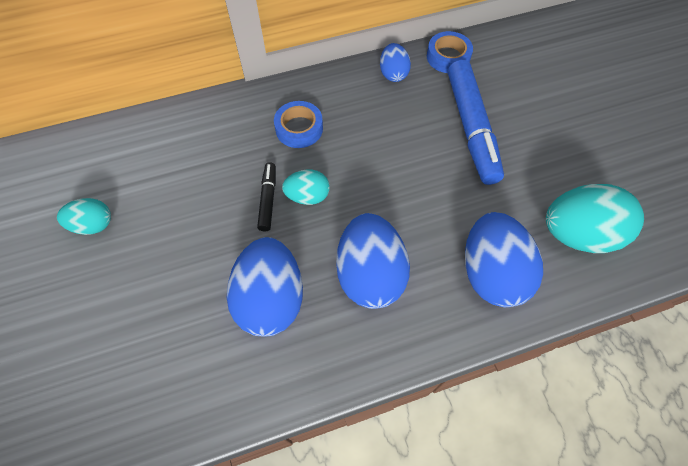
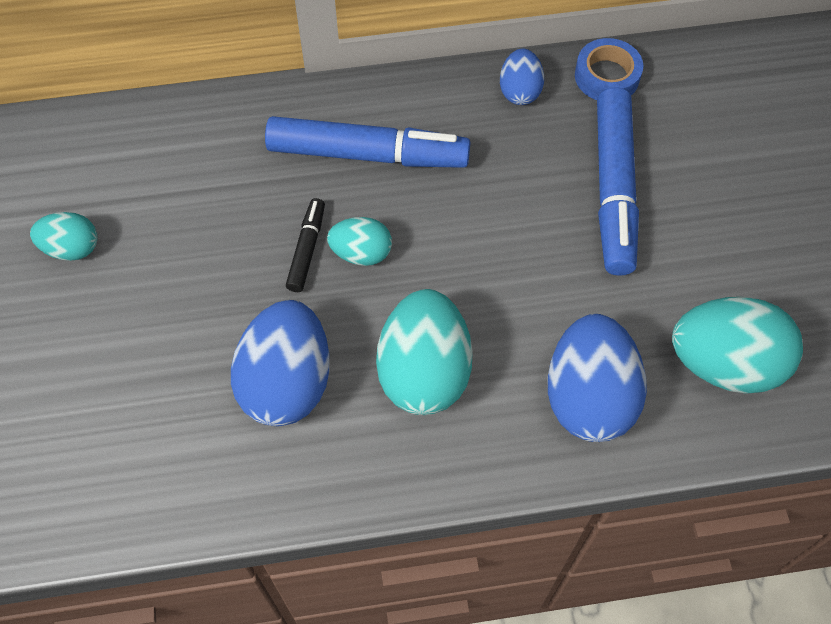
camera: 10 degrees right, 0 degrees up
blue tape [274,101,323,148] -> blue marker [265,116,471,168]
blue egg [336,213,410,309] -> turquoise egg [376,289,473,415]

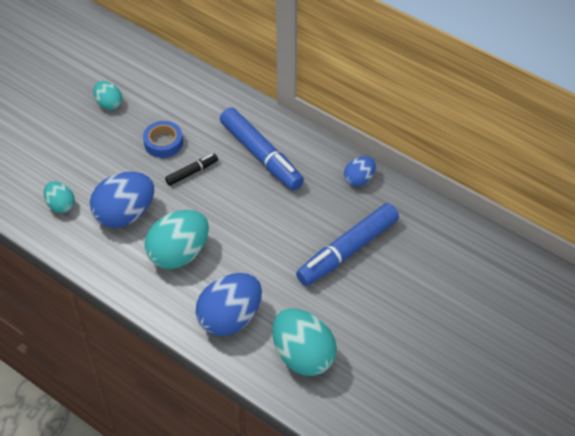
camera: 45 degrees right, 10 degrees down
turquoise egg [327,217,392,266] -> turquoise egg moved to [44,181,75,213]
blue tape [575,38,643,100] -> blue tape moved to [143,121,183,158]

